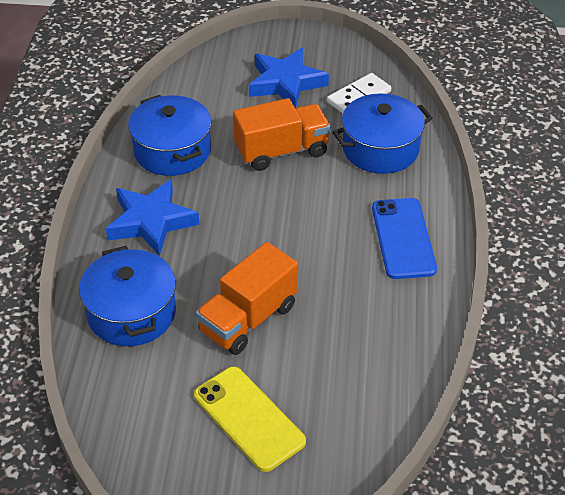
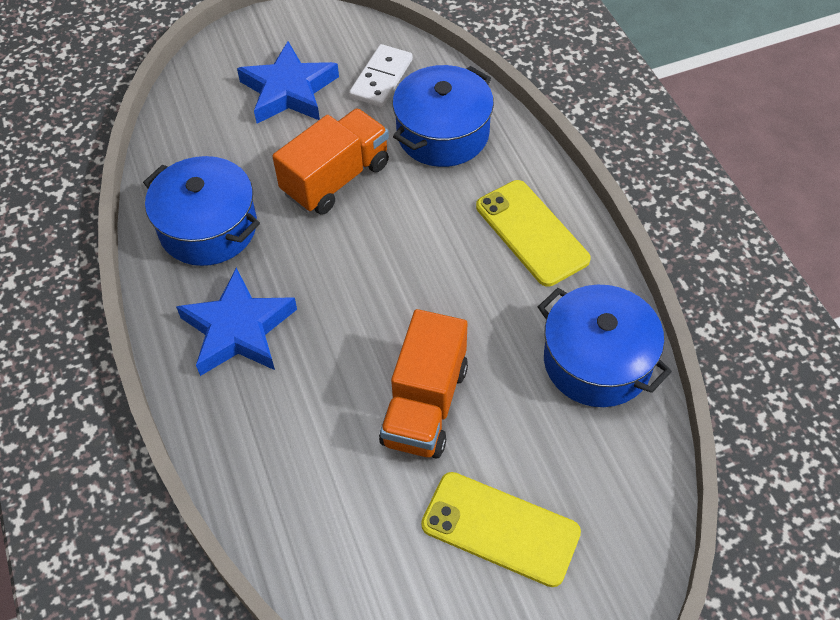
camera: 25 degrees left, 10 degrees up
blue pot [79,246,176,346] -> blue pot moved to [538,285,672,407]
blue phone [372,198,437,279] -> yellow phone [476,180,591,287]

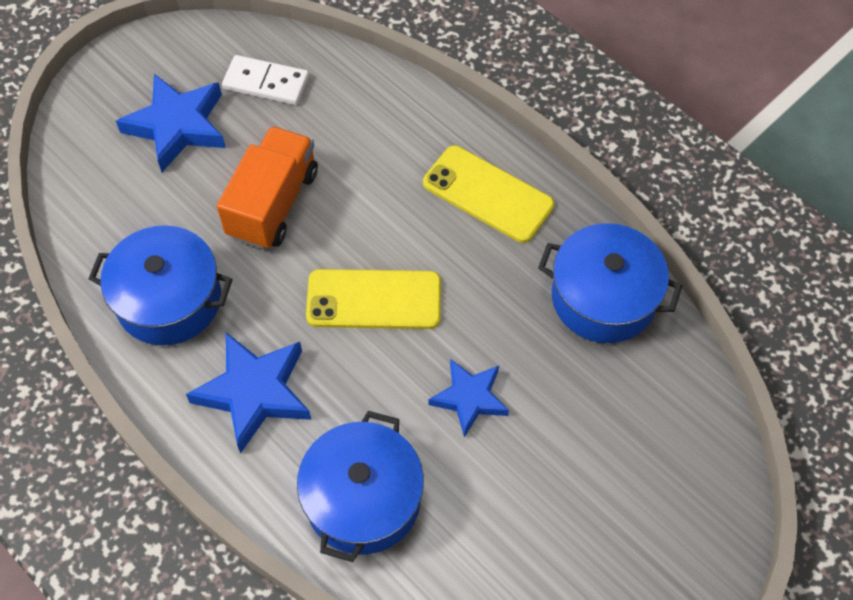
camera: 25 degrees left, 5 degrees up
white domino [349,44,413,107] -> white domino turned 75 degrees counterclockwise [222,55,309,105]
orange truck [379,309,468,459] -> blue star [428,359,509,437]
blue pot [392,65,494,167] -> blue pot moved to [297,411,424,562]
yellow phone [421,472,581,587] -> yellow phone moved to [306,269,441,329]

